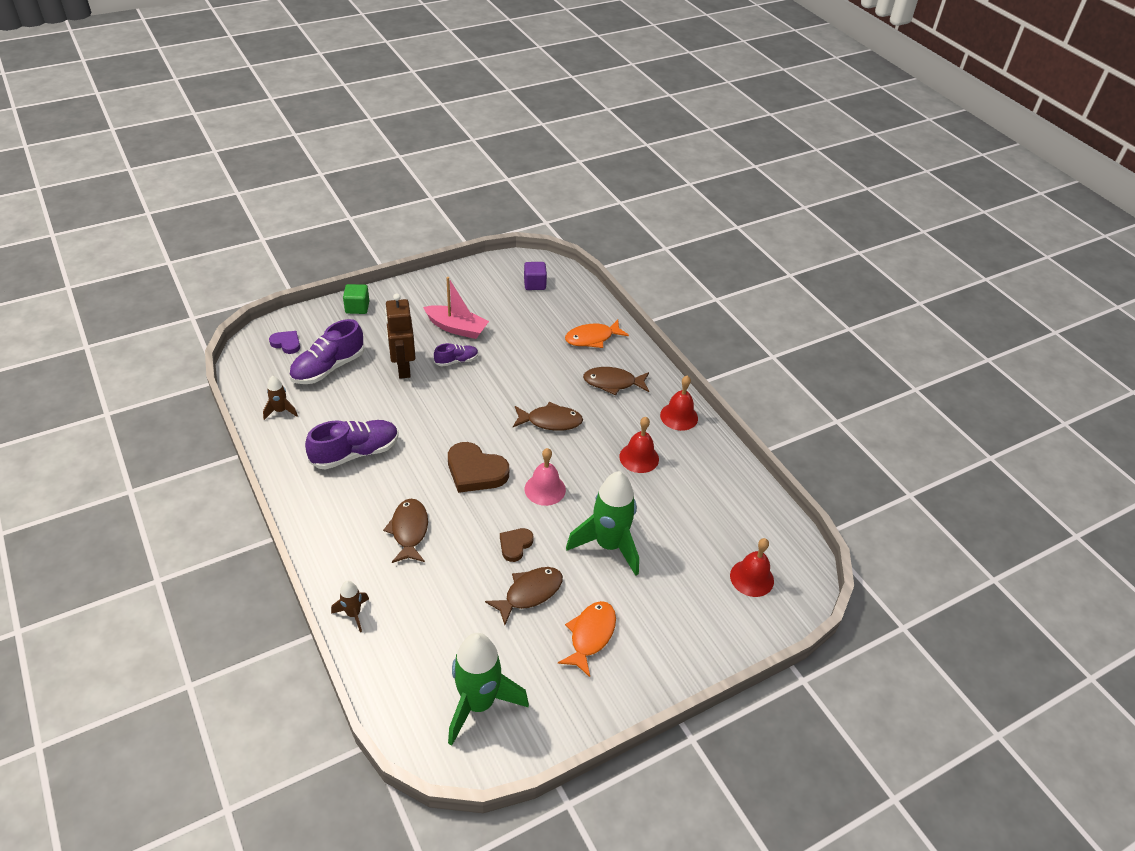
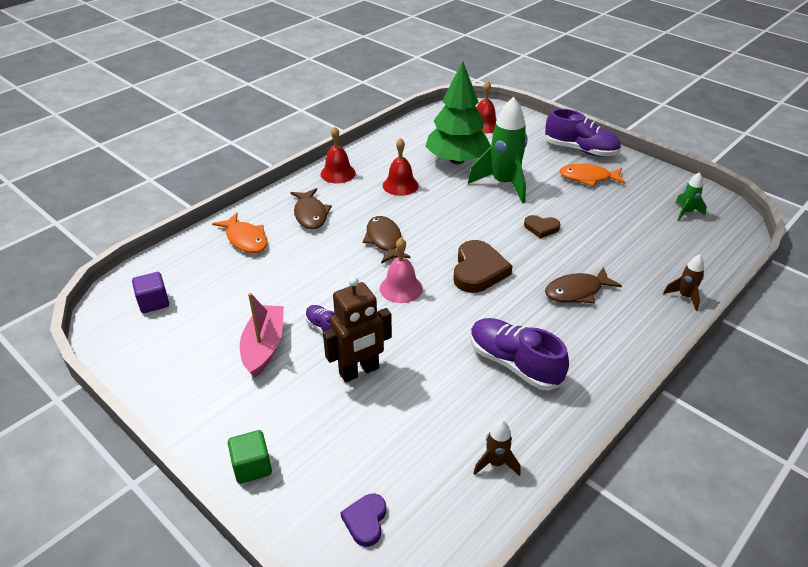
camera: 105 degrees left, 5 degrees down
purple shoe [289,319,365,384] -> purple shoe moved to [544,109,621,156]
green rocket [448,633,529,746] -> green rocket [675,172,707,221], size x0.48
brown fish [485,567,563,625] -> none
pink bell [525,448,566,506] -> pink bell moved to [380,238,423,303]
none -> green tree [425,61,491,164]

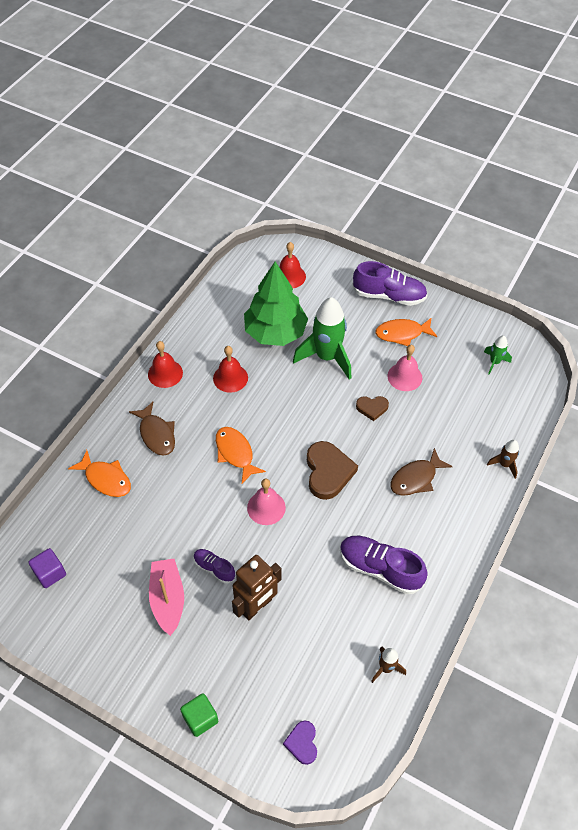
camera: 15 degrees left, 15 degrees up
brown fish [363,216,411,264] -> orange fish [216,427,266,483]
none -> pink bell [388,345,422,391]

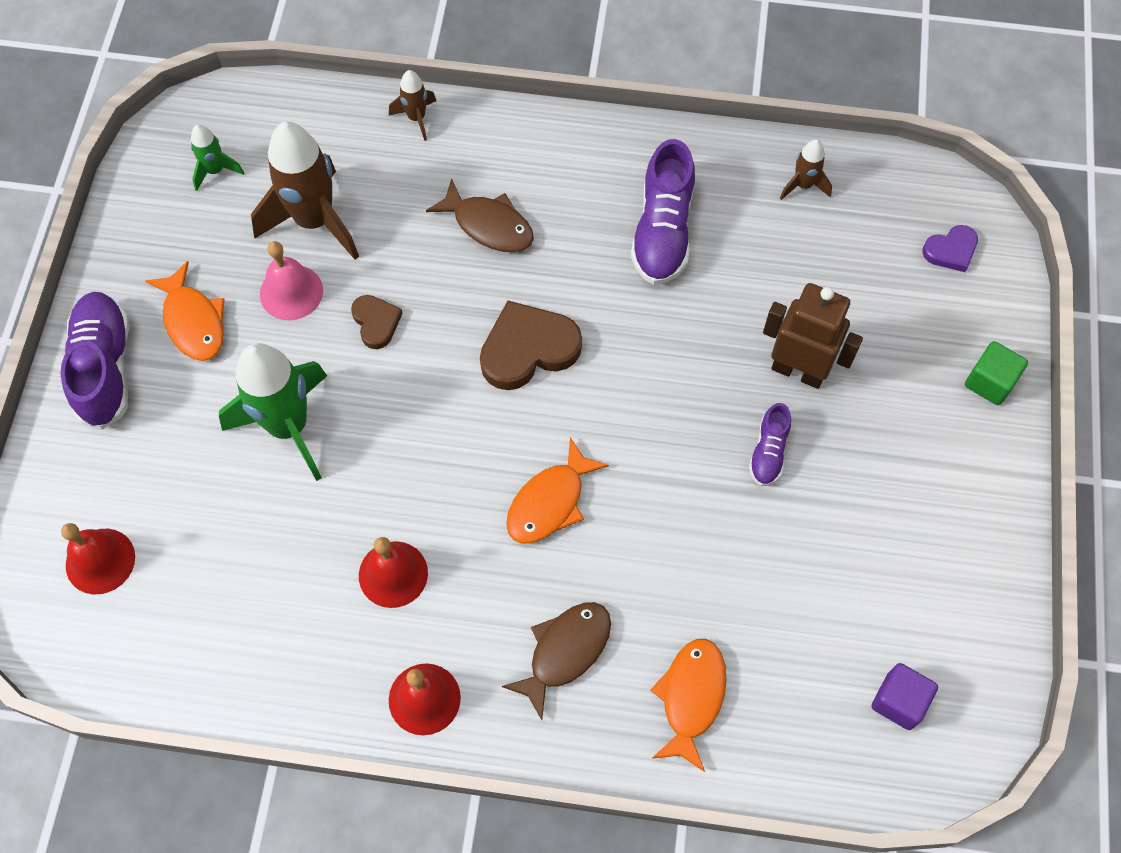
camera: 110 degrees left, 10 degrees up
pink boat [149,559,184,636] -> none
green tree [244,262,308,346] -> none
pink bell [247,479,286,525] -> none
none -> brown rocket [251,122,359,260]

